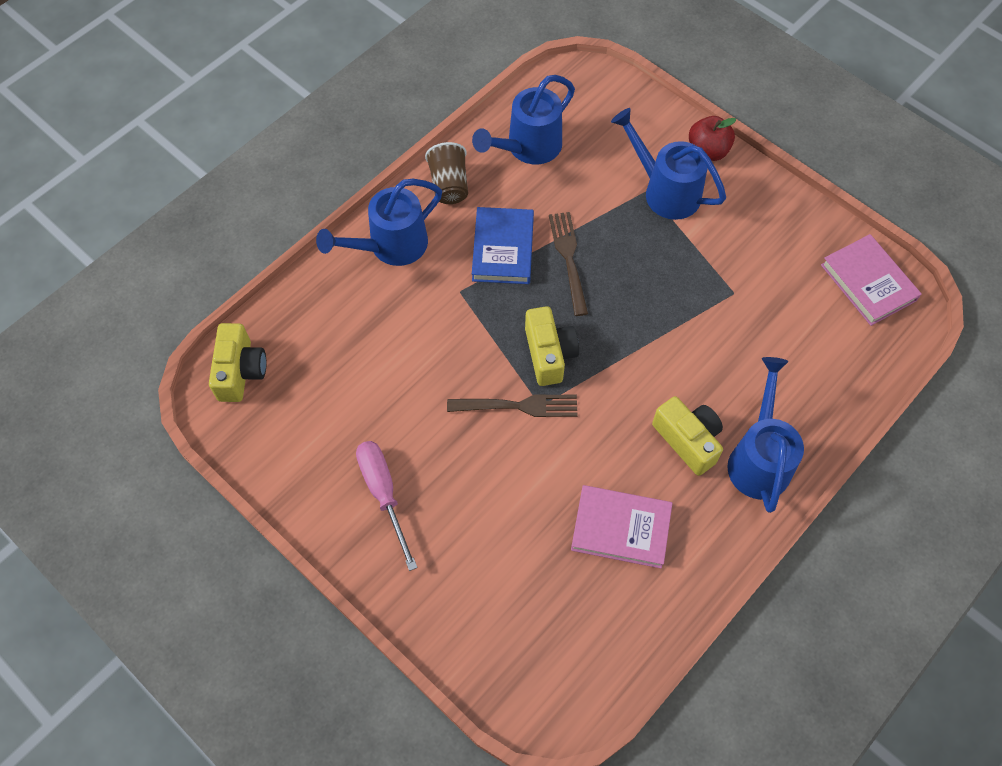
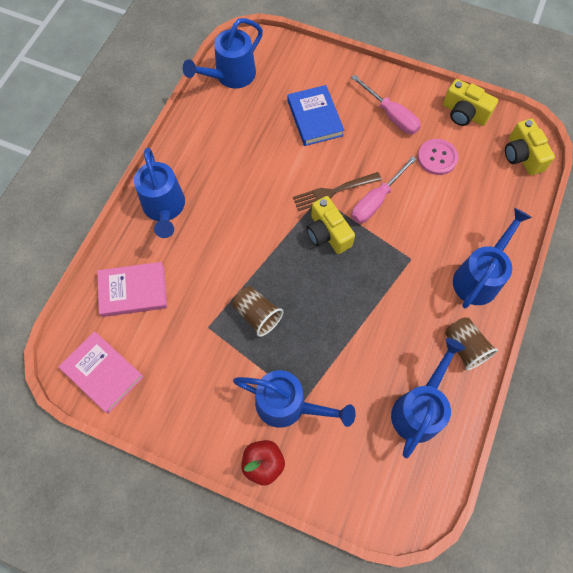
camera: 160 degrees right, 5 degrees up
blue book [472,207,534,284] -> blue book moved to [288,85,344,146]
brown fork [549,212,588,316] -> none
pink book [571,485,672,568] -> pink book moved to [97,262,167,317]
yellow camera [652,396,723,476] -> yellow camera moved to [443,79,498,126]
none -> blue watering can [183,18,263,88]
none -> brown cup [232,286,283,337]
none -> pink screwdriver [351,156,417,223]
none -> pink button [418,139,458,175]

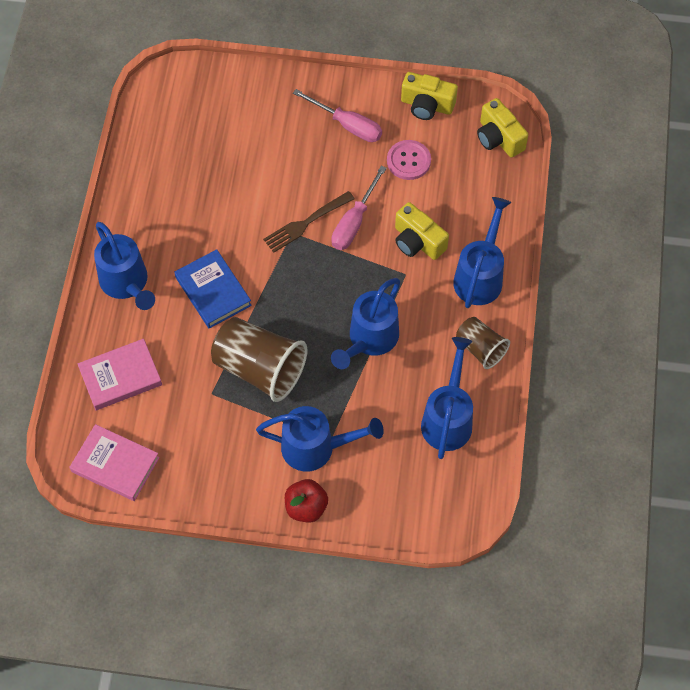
camera: 15 degrees left, 5 degrees down
blue watering can [183,18,263,88] -> blue watering can moved to [331,278,400,369]
brown cup [232,286,283,337] -> brown cup [211,317,307,402], size x1.74
blue book [288,85,344,146] -> blue book moved to [174,249,252,329]
yellow camera [306,196,355,254] -> yellow camera moved to [395,202,449,260]

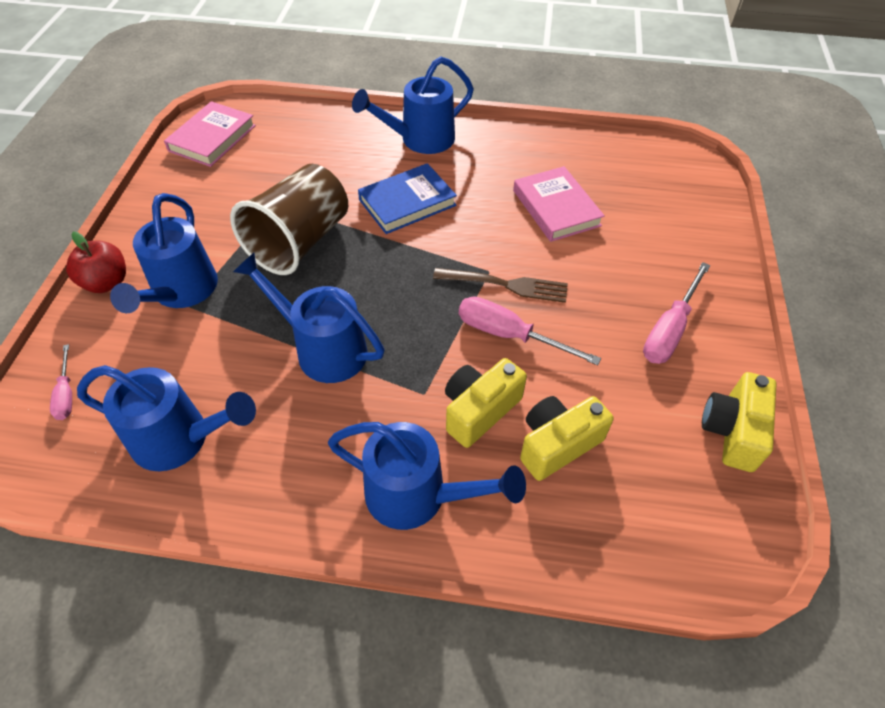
camera: 90 degrees right, 10 degrees down
pink book [78,339,162,410] -> pink book moved to [513,166,605,242]
brown fork [263,191,355,253] -> brown fork turned 135 degrees clockwise [433,268,568,303]
pink button [387,140,431,180] -> none
brown cup [456,317,510,369] -> none
yellow camera [477,98,528,157] -> yellow camera moved to [520,396,614,481]
none -> pink screwdriver [50,344,72,420]

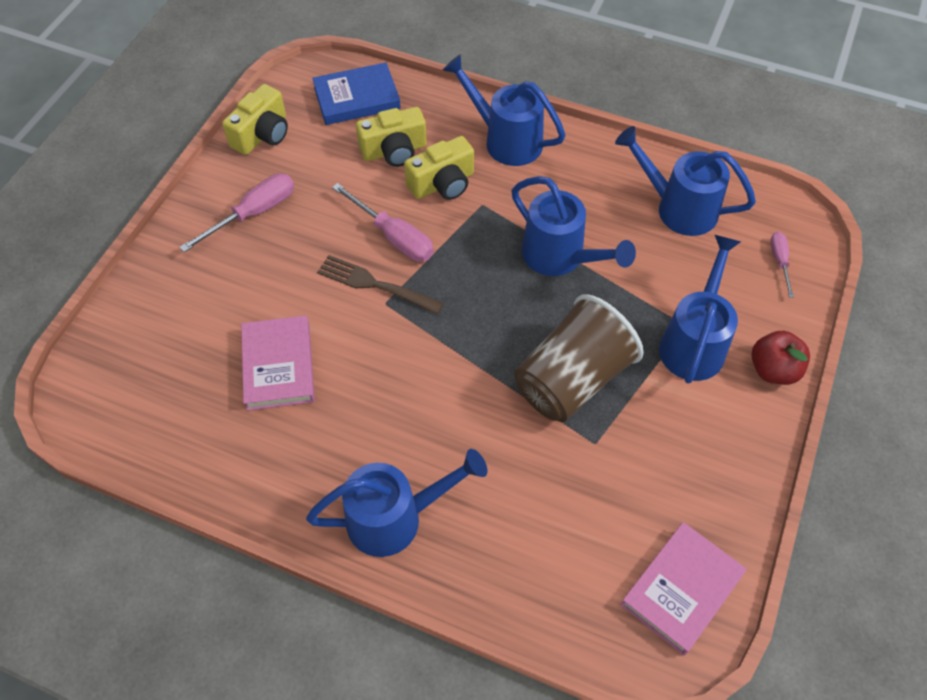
camera: 165 degrees left, 5 degrees up
blue book [358,163,457,234] -> blue book moved to [312,63,401,125]

